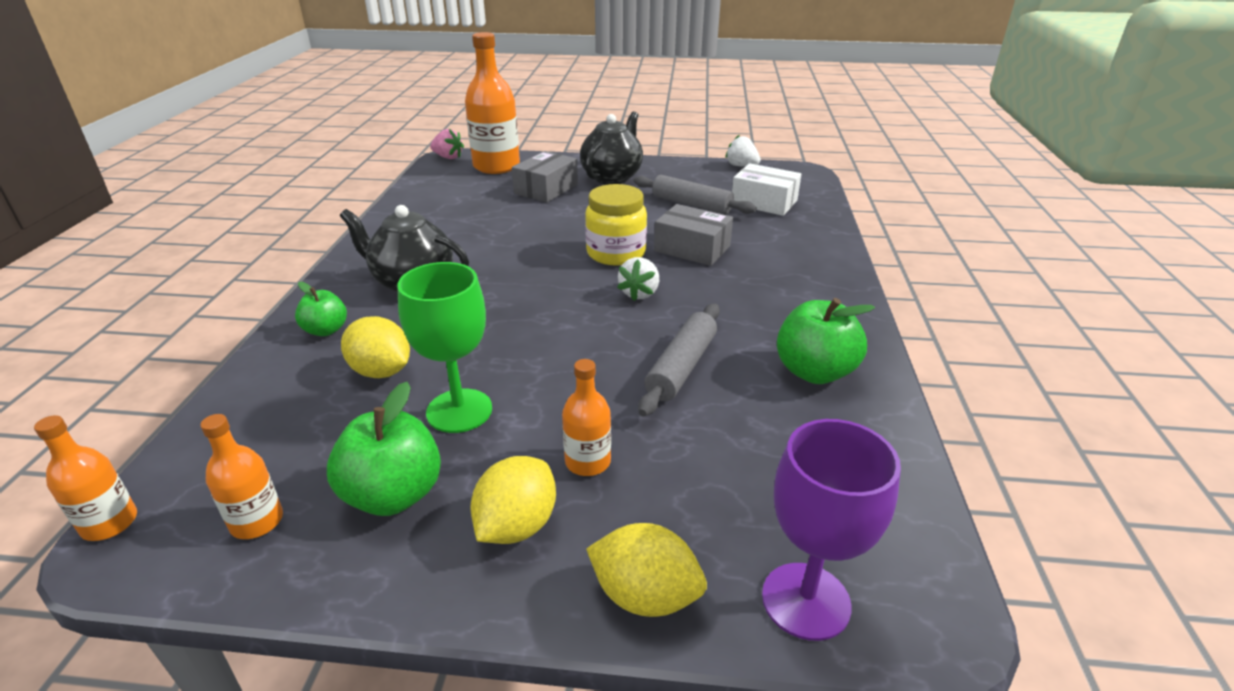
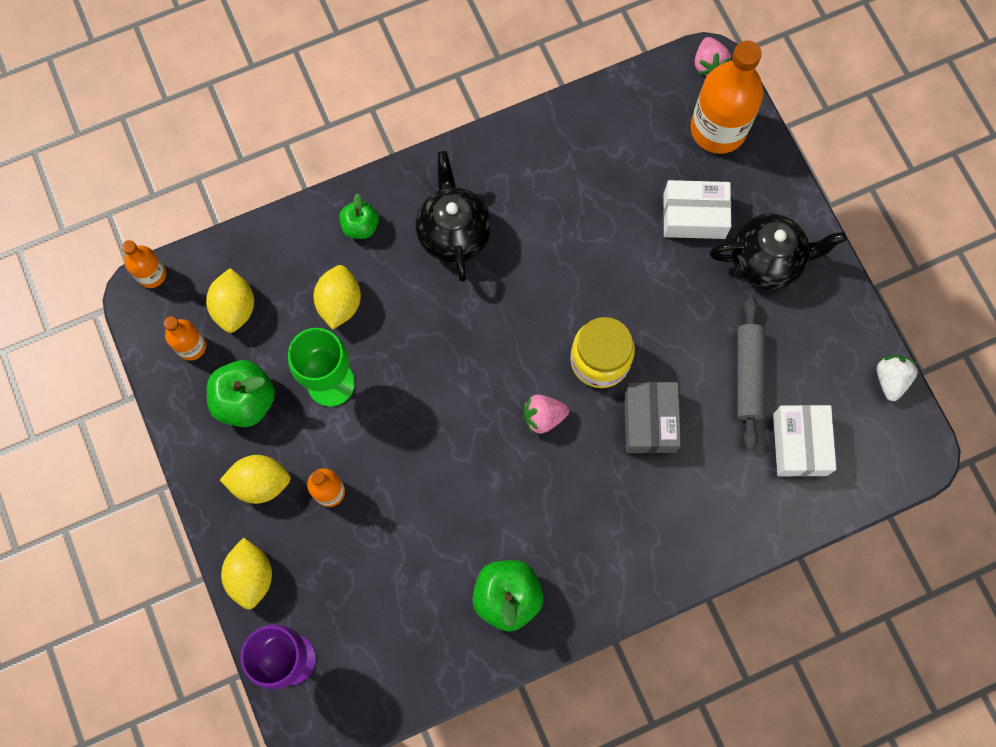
camera: 60 degrees right, 40 degrees up
grey box [512,151,578,202] -> white box [663,180,731,239]
white strawberry [617,257,659,301] -> pink strawberry [524,394,569,434]
grey rolling pin [638,304,720,416] -> none
none -> yellow lemon [206,268,254,333]

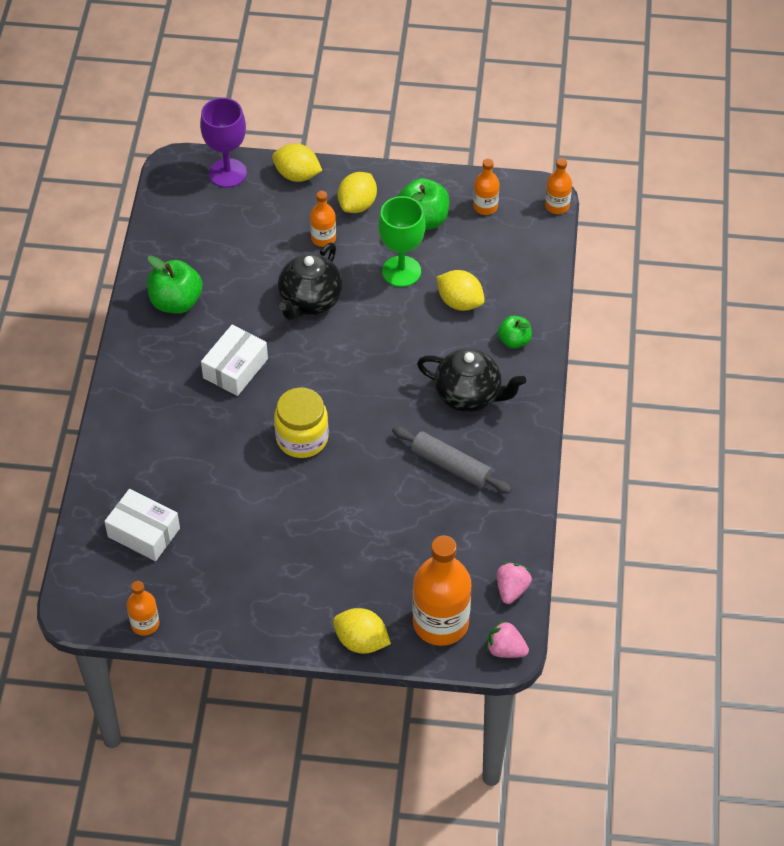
camera: 120 degrees right, 20 degrees down
yellow lemon [206,268,254,333] -> yellow lemon moved to [333,608,391,654]
pink strawberry [524,394,569,434] -> pink strawberry moved to [497,562,532,604]
grey box [624,382,681,453] -> none
white box [663,180,731,239] -> white box moved to [201,325,268,396]
black teapot [710,214,847,290] -> black teapot moved to [278,243,343,320]
grey rolling pin [737,297,765,450] -> grey rolling pin moved to [392,426,512,494]
white strawberry [877,355,918,401] -> orange bottle [127,581,159,636]

